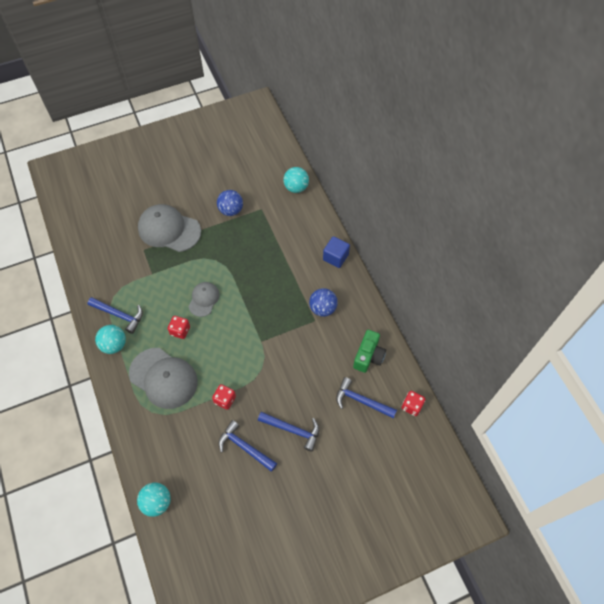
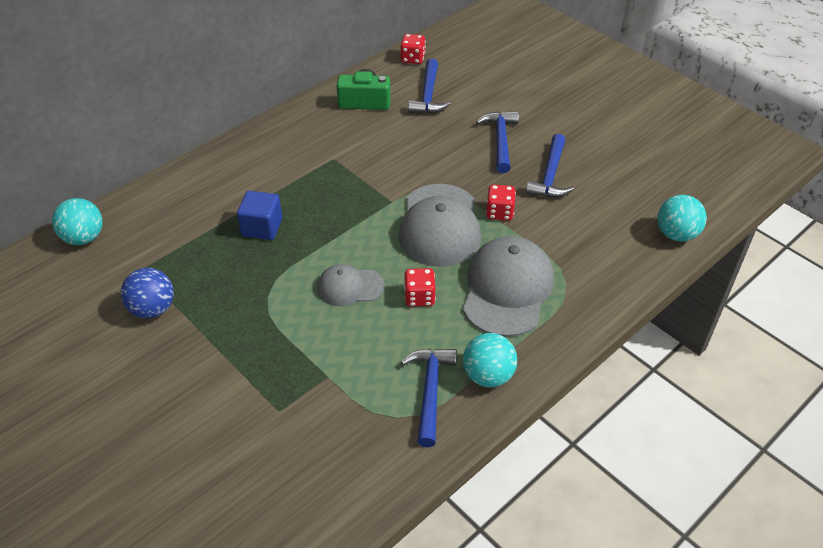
camera: 110 degrees left, 15 degrees down
grey cap [138,204,201,252] -> grey cap moved to [398,184,481,267]
blue ball [309,288,338,317] -> none
blue cube [323,236,350,268] -> blue cube moved to [237,191,282,240]

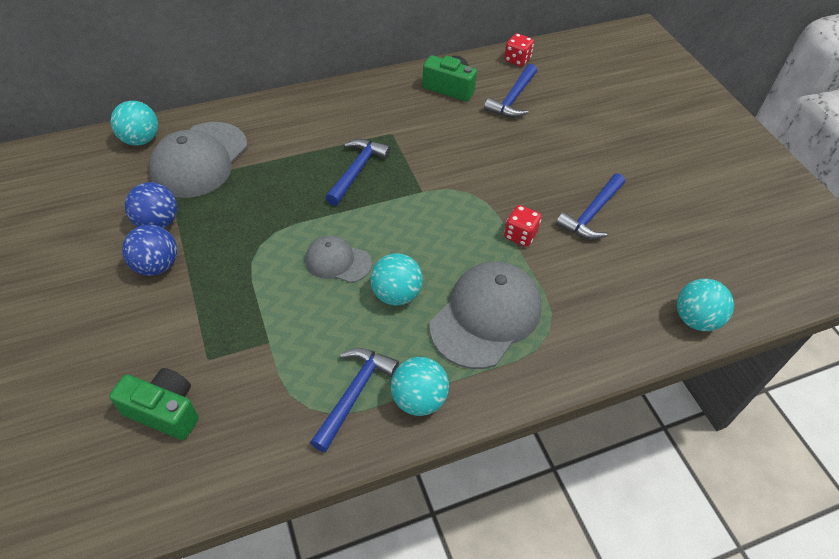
camera: 20 degrees right, 5 degrees up
blue cube [237,191,282,240] -> none
grey cap [398,184,481,267] -> grey cap moved to [149,122,248,198]
red dice [404,268,436,307] -> turquoise ball [370,253,423,306]
blue hammer [476,111,519,173] -> blue hammer moved to [326,139,391,206]
none -> green camera [109,368,199,440]
none -> blue ball [122,224,177,276]

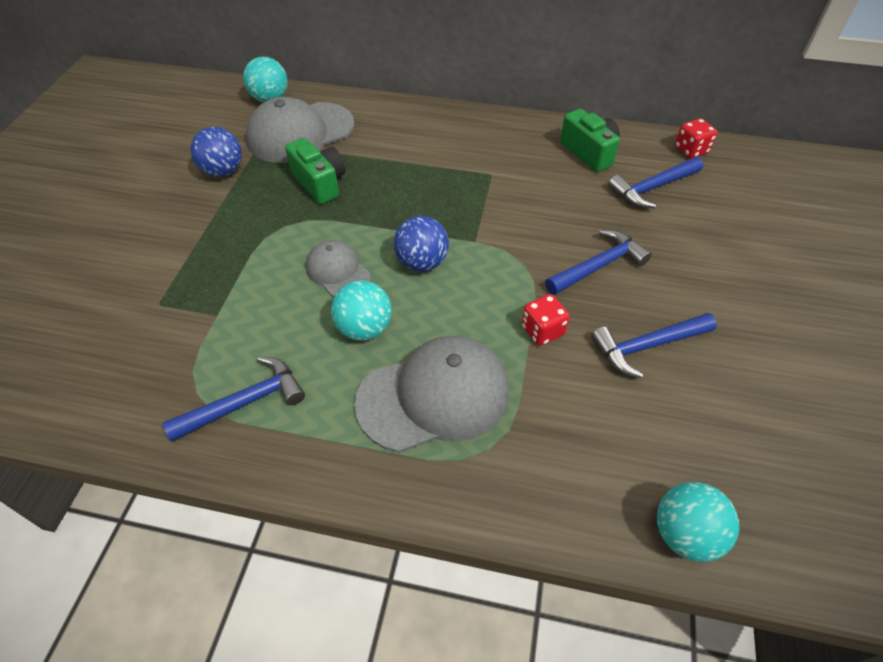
camera: 35 degrees right, 0 degrees up
green camera [109,368,199,440] -> green camera moved to [285,138,345,204]
blue ball [122,224,177,276] -> blue ball moved to [394,216,449,272]
blue hammer [326,139,391,206] -> blue hammer moved to [545,230,652,295]
turquoise ball [391,357,449,416] -> none

